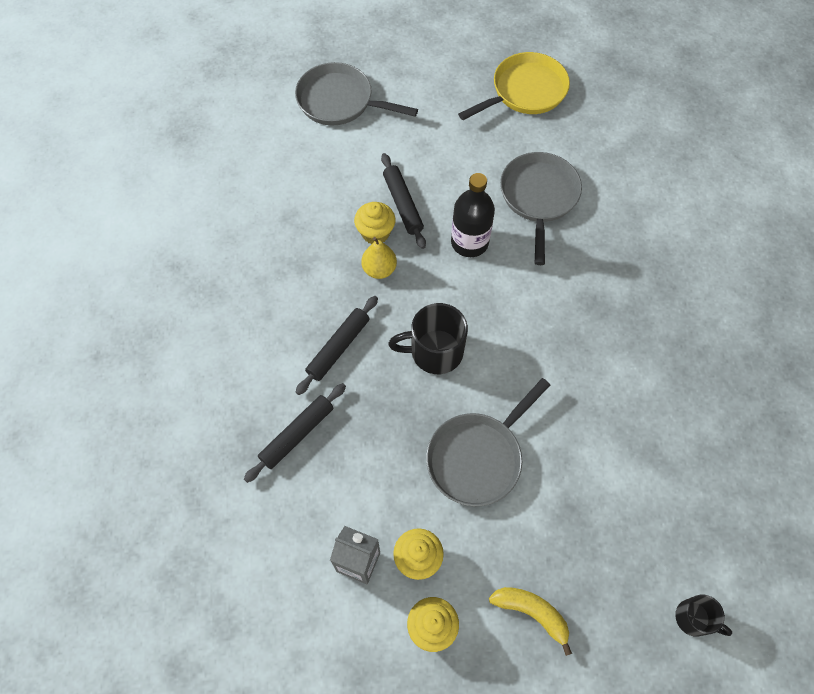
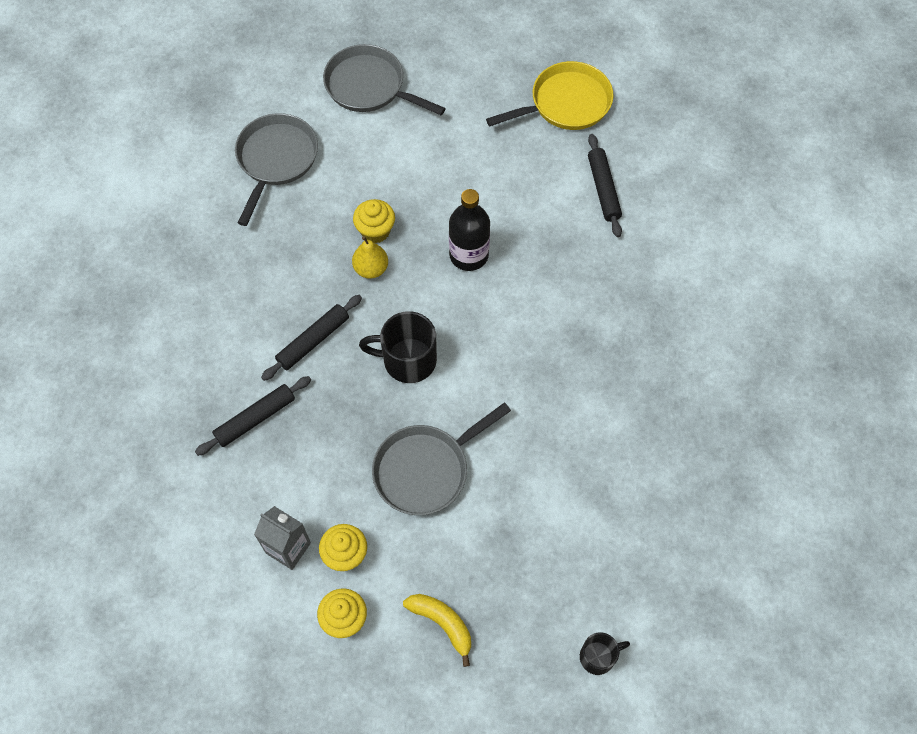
camera: 10 degrees right, 0 degrees up
black rolling pin [381,153,426,249] -> black rolling pin moved to [588,134,622,237]
grey pan [500,152,582,265] -> grey pan moved to [235,113,318,226]
black mug [675,594,732,637] -> black mug turned 60 degrees counterclockwise [580,632,630,675]

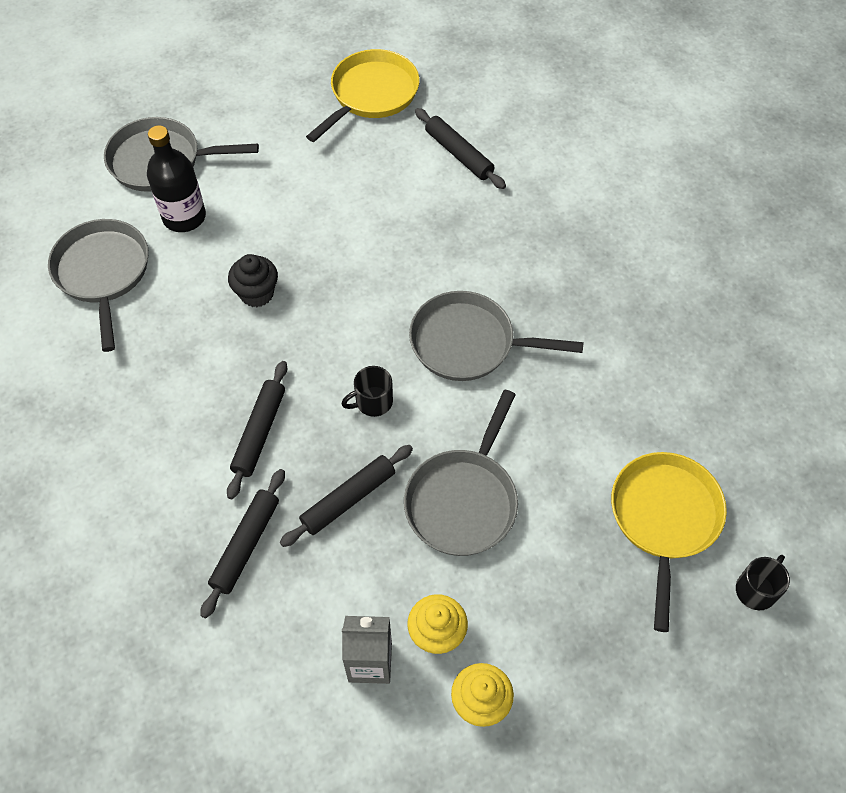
camera: 30 degrees left, 5 degrees down
yellow pear [352,236,388,279] -> none
yellow cupcake [353,199,395,243] -> black cupcake [228,254,278,307]
black mug [359,311,437,383] -> black mug [341,366,393,417], size x0.59
yellow banana [403,594,471,667] -> none
black bottle [449,189,490,271] -> black bottle moved to [147,125,206,232]
none -> black rolling pin [280,445,413,547]
none -> grey pan [409,291,584,381]
none -> yellow pan [611,452,727,632]

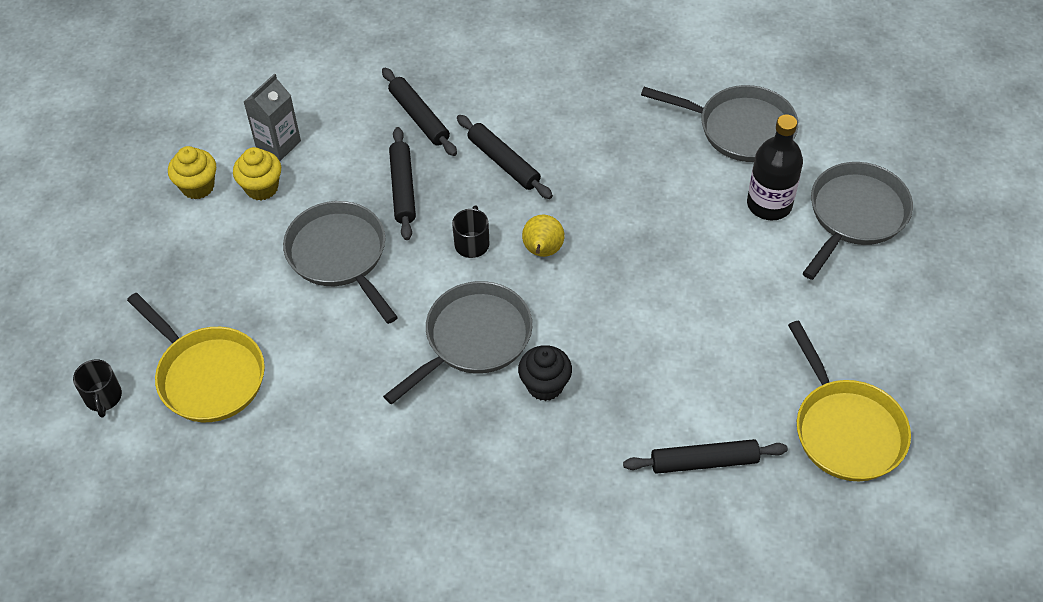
camera: 125 degrees right, 5 degrees down
black cupcake [228,254,278,307] -> black cupcake moved to [518,345,572,401]
none -> yellow pear [522,215,565,257]

